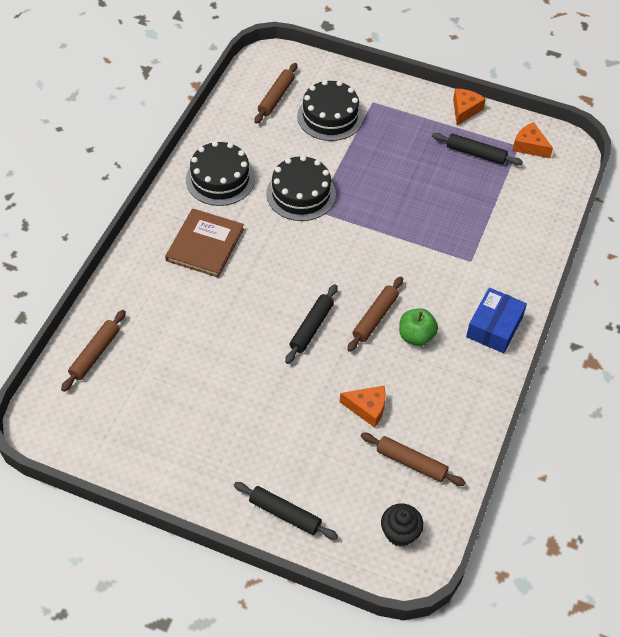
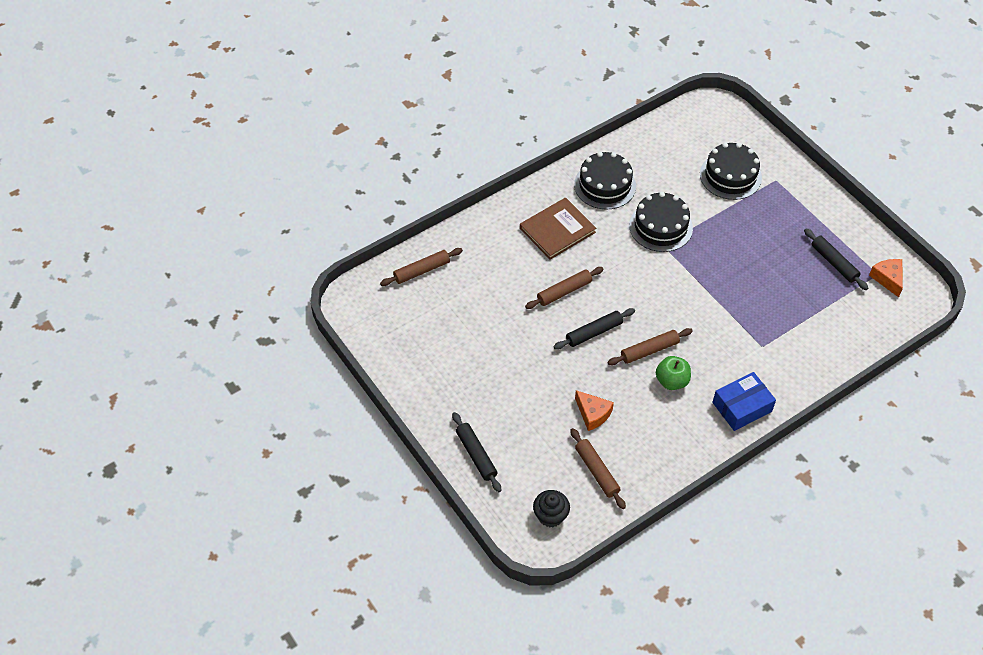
camera: 35 degrees right, 0 degrees up
brown rolling pin [255,63,297,124] -> brown rolling pin moved to [525,267,604,309]
orange cheese [453,88,486,125] -> none

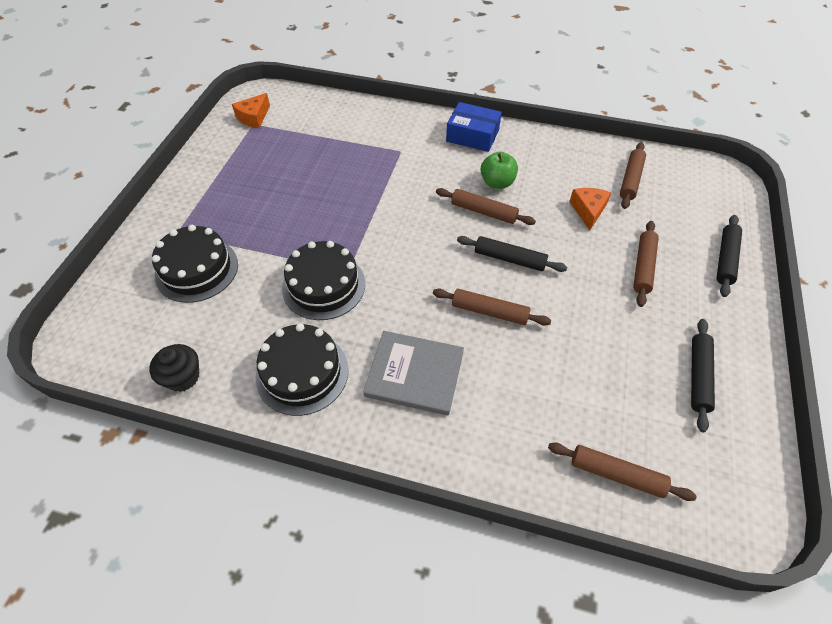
camera: 130 degrees left, 0 degrees up
brown book [520,198,596,260] -> grey book [363,331,464,415]
black cupcake [533,490,570,527] -> black cupcake moved to [149,344,199,392]
black rolling pin [804,228,868,290] -> black rolling pin moved to [691,319,715,432]
none -> brown rolling pin [633,221,659,307]

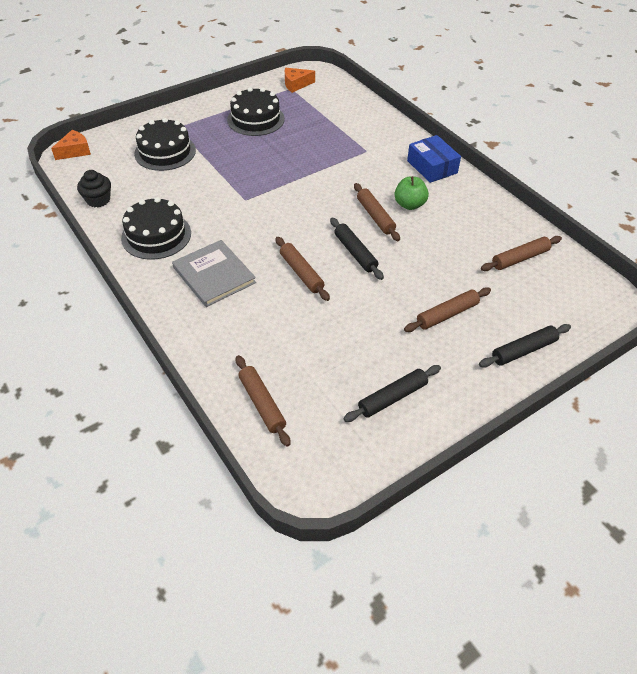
camera: 40 degrees right, 5 degrees down
black cake [282,241,365,320] -> black cake moved to [227,87,285,136]
orange cheese [569,188,611,231] -> orange cheese moved to [51,130,91,160]

